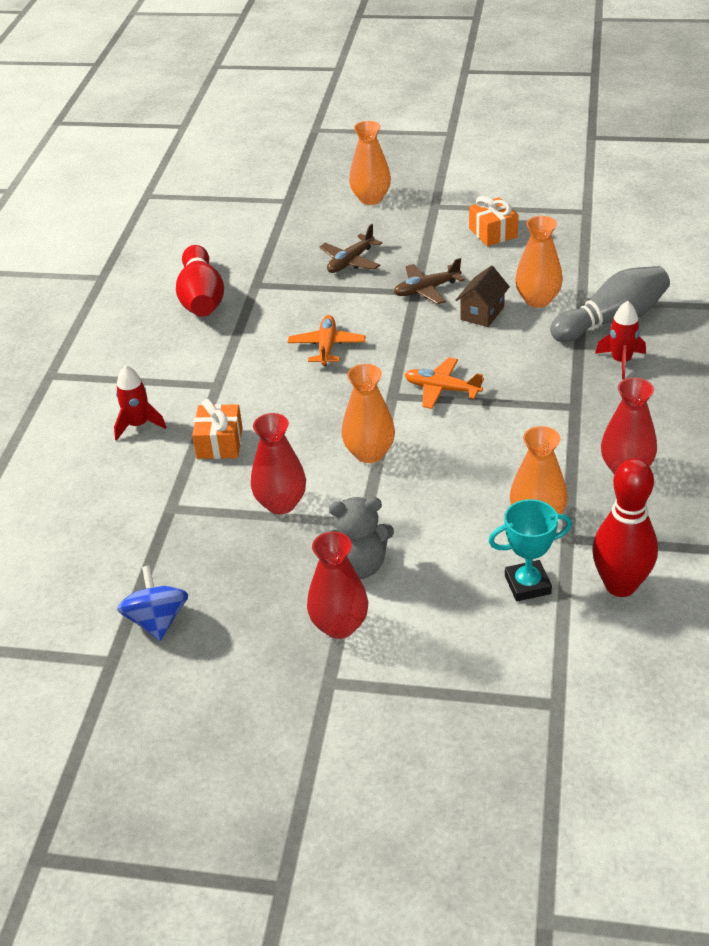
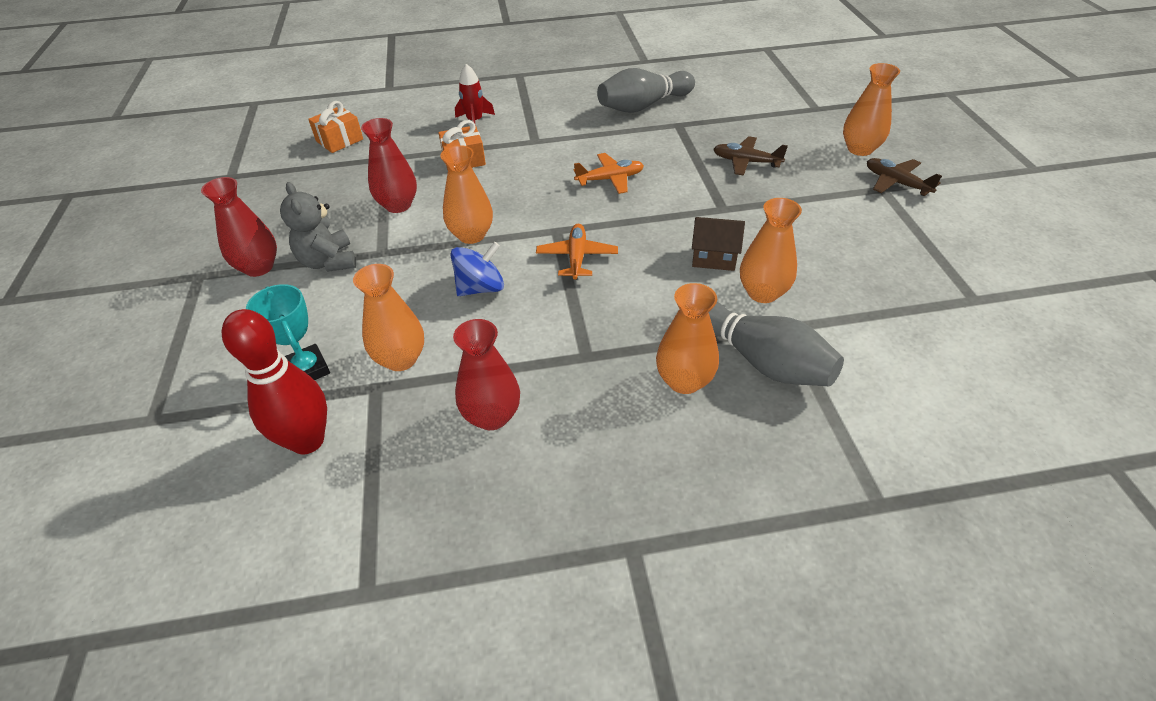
camera: 70 degrees right, 5 degrees up
blue spinning top [117,565,188,641] -> blue spinning top moved to [451,242,504,296]
red bowling pin [176,245,224,317] -> grey bowling pin [597,68,695,113]
brown plane [394,258,465,305] -> brown plane moved to [867,158,942,196]
orange gift [469,196,518,246] -> orange gift moved to [308,101,363,153]
red rocket [595,301,646,380] -> orange vase [656,283,719,394]

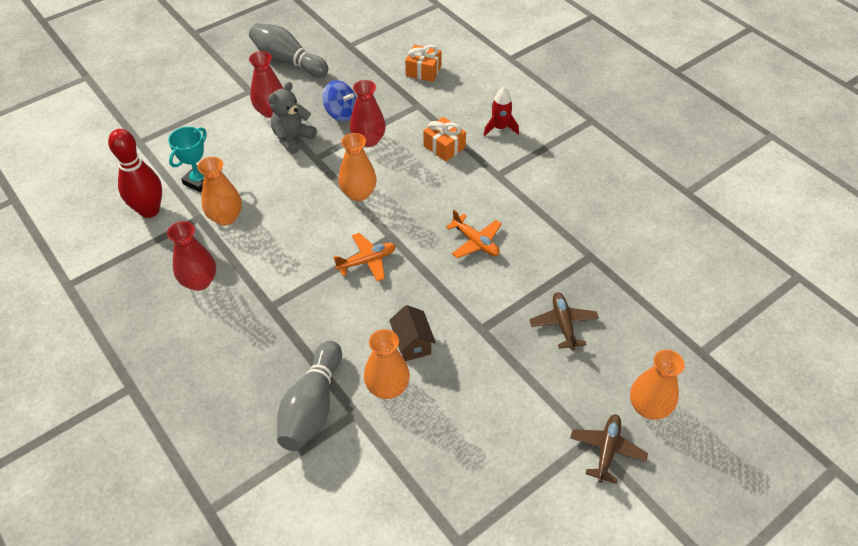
camera: 60 degrees right, 5 degrees up
blue spinning top [451,242,504,296] -> blue spinning top moved to [322,80,356,121]
grey bowling pin [597,68,695,113] -> grey bowling pin moved to [249,23,328,77]
orange vase [656,283,719,394] -> none

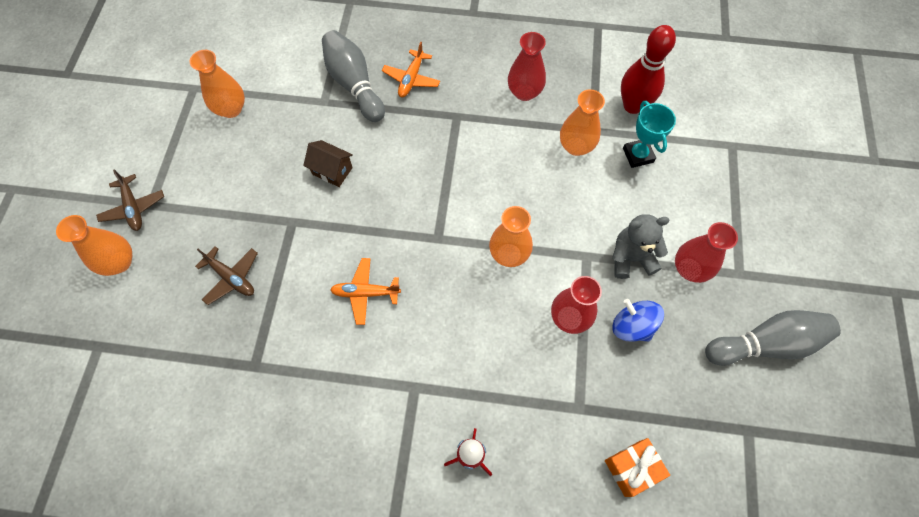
camera: 135 degrees right, 15 degrees up
grey teddy bear [268,82,317,154] -> grey teddy bear turned 90 degrees counterclockwise [612,214,670,279]
blue spinning top [322,80,356,121] -> blue spinning top turned 60 degrees clockwise [612,299,664,341]
orange plane [333,233,396,282] -> orange plane moved to [382,42,440,97]
orange vase [364,329,410,399] -> orange vase moved to [189,50,245,118]
orange gift [423,117,466,162] -> none

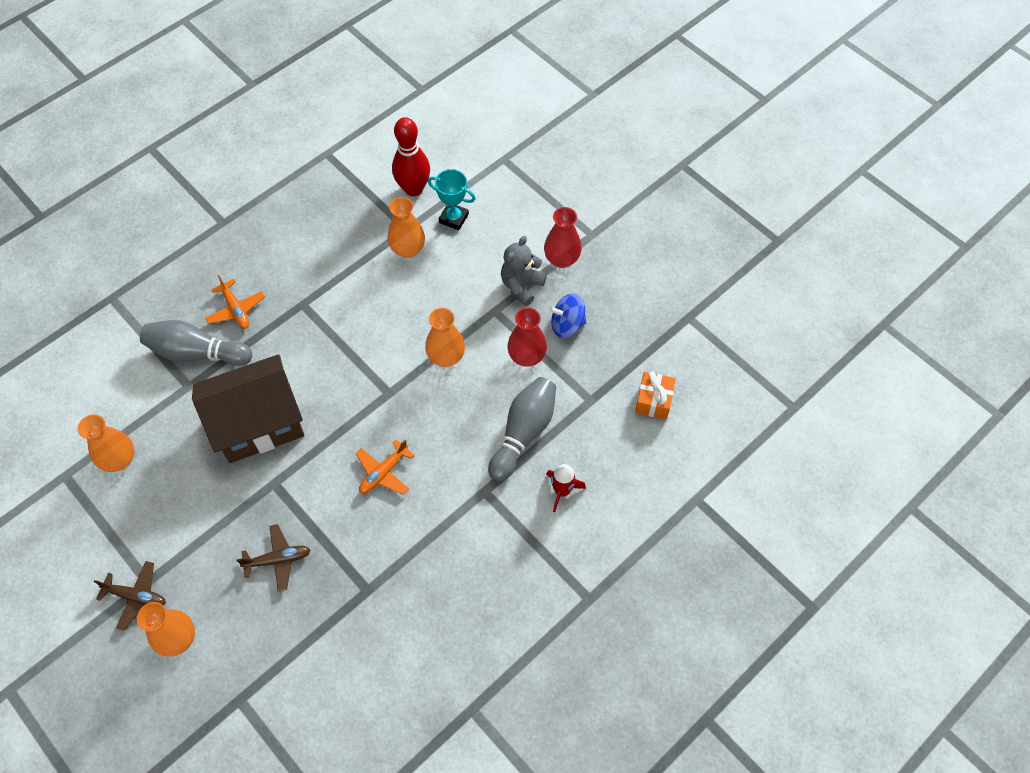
camera: 50 degrees left, 5 degrees down
brown house [303,140,353,187] -> brown house [192,354,304,463], size x2.34
red vase [508,32,546,101] -> none
grey bowling pin [705,310,841,366] -> grey bowling pin moved to [488,377,556,482]

